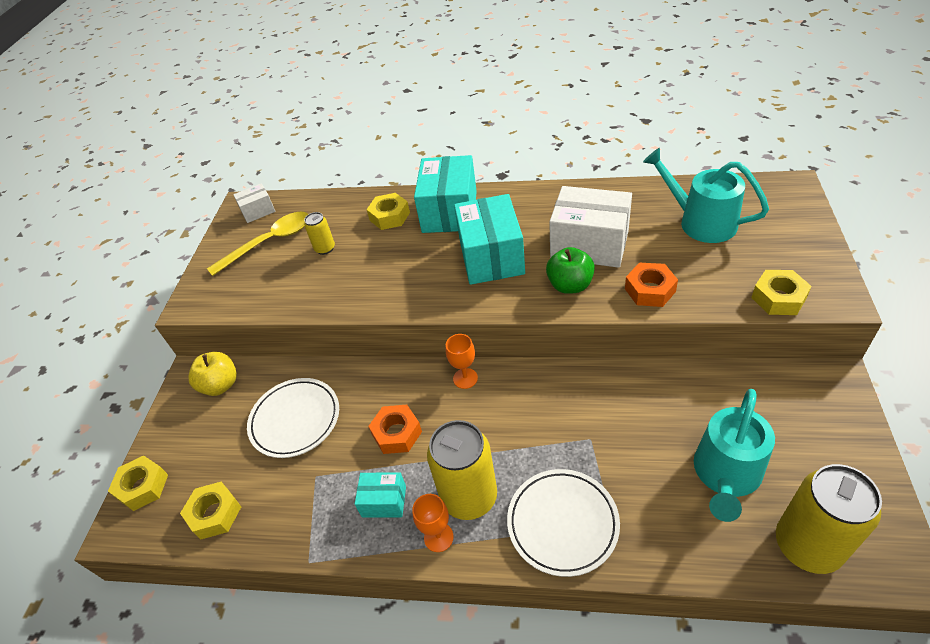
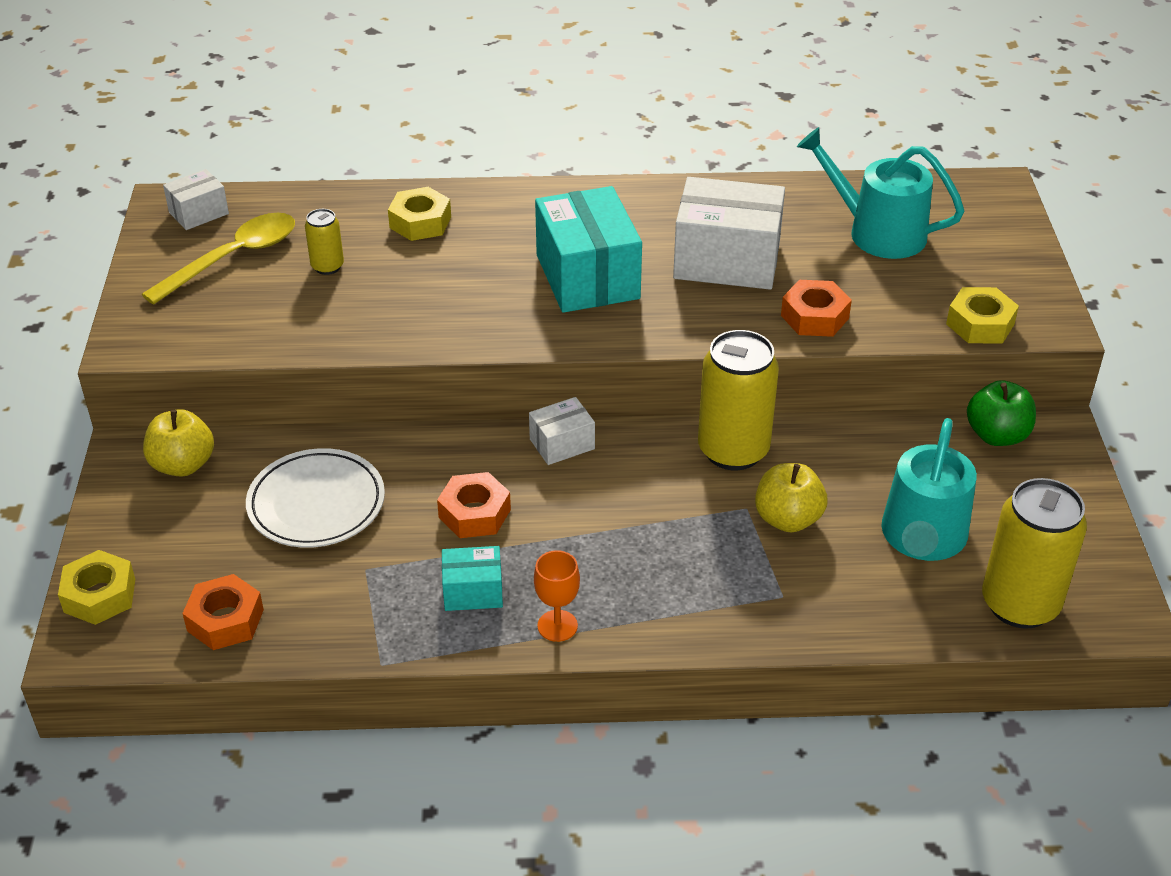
camera: 15 degrees left, 5 degrees down
yellow nut [180,482,241,539] -> orange nut [182,574,264,650]
turquoise box [414,155,477,233] -> none
yellow can [427,420,497,520] -> yellow can moved to [698,330,779,470]
orange goblet [446,334,478,389] -> white box [529,397,595,465]
white plate [507,469,620,577] -> none
green apple [546,247,595,294] -> green apple moved to [967,380,1036,446]
none -> yellow apple [755,463,827,533]

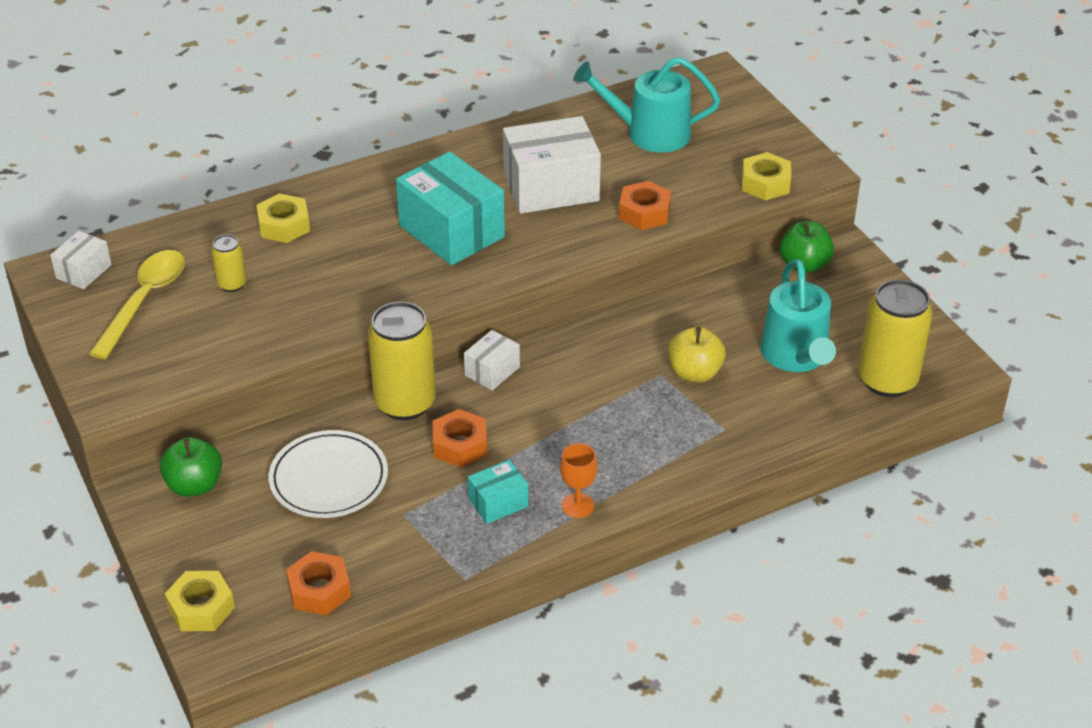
camera: 25 degrees left, 0 degrees up
yellow apple [143,409,214,477] -> green apple [160,437,222,497]
yellow can [698,330,779,470] -> yellow can moved to [368,302,436,420]

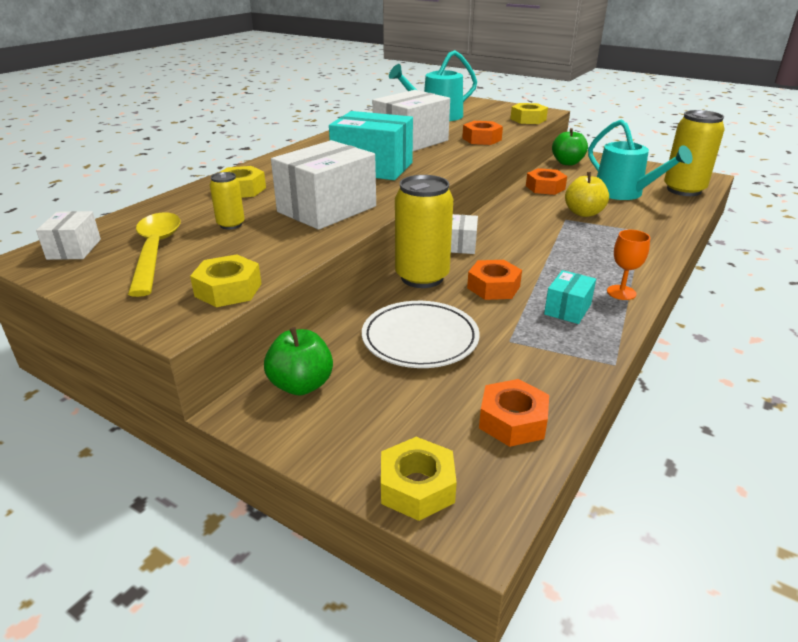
camera: 30 degrees left, 10 degrees down
none -> yellow nut [190,254,262,307]
none -> white box [271,140,376,230]
none -> orange nut [526,168,567,195]

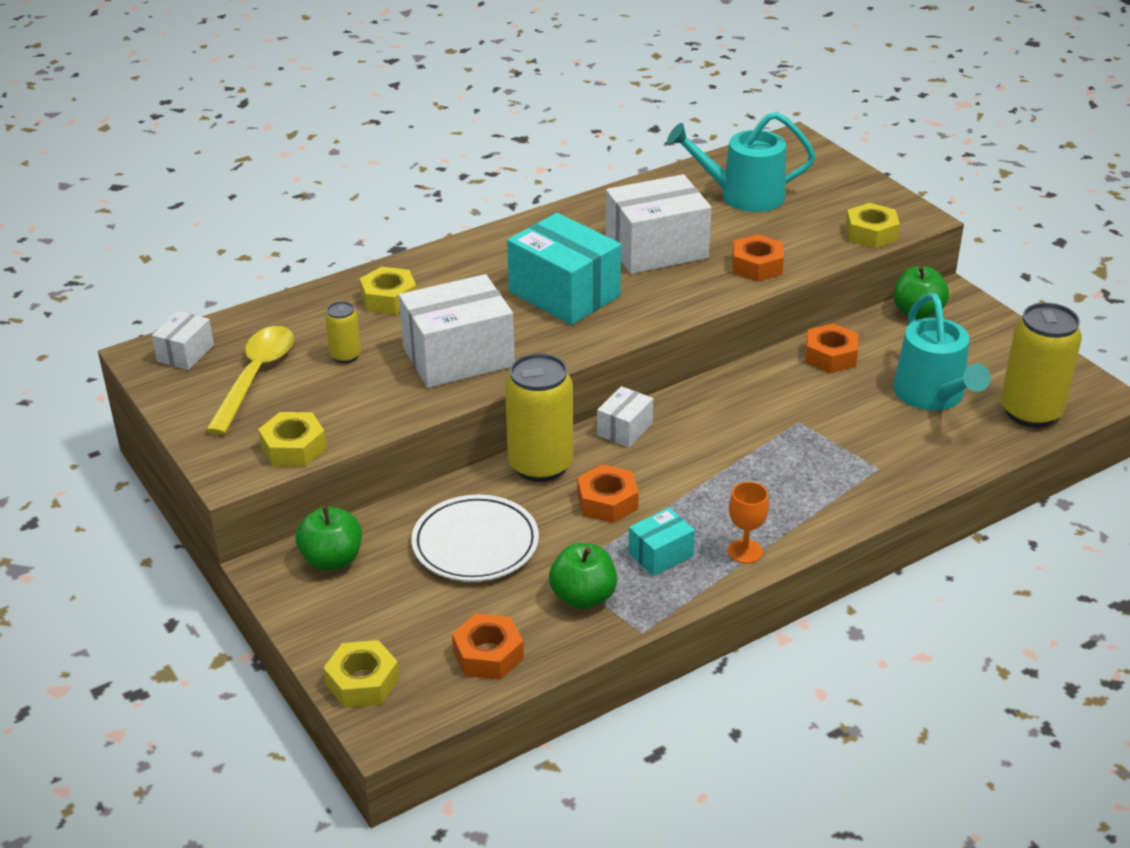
camera: 25 degrees right, 5 degrees up
yellow apple [565,172,609,217] -> none
none -> green apple [549,543,617,609]

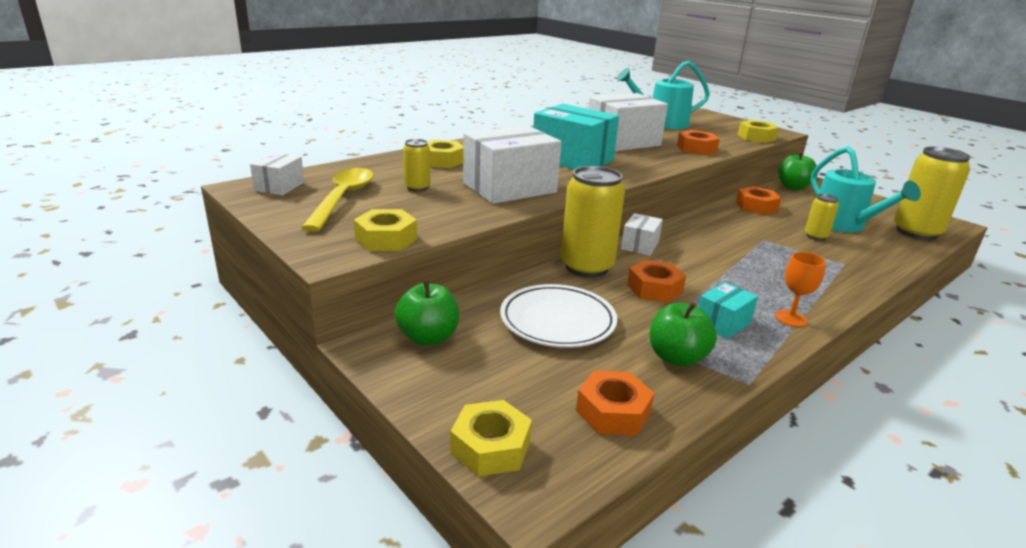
camera: 10 degrees left, 10 degrees down
none -> yellow can [805,194,839,241]

